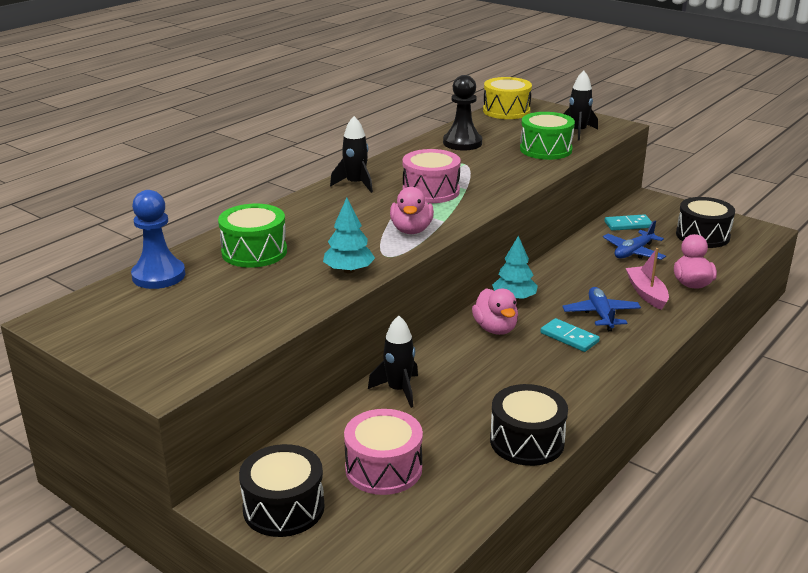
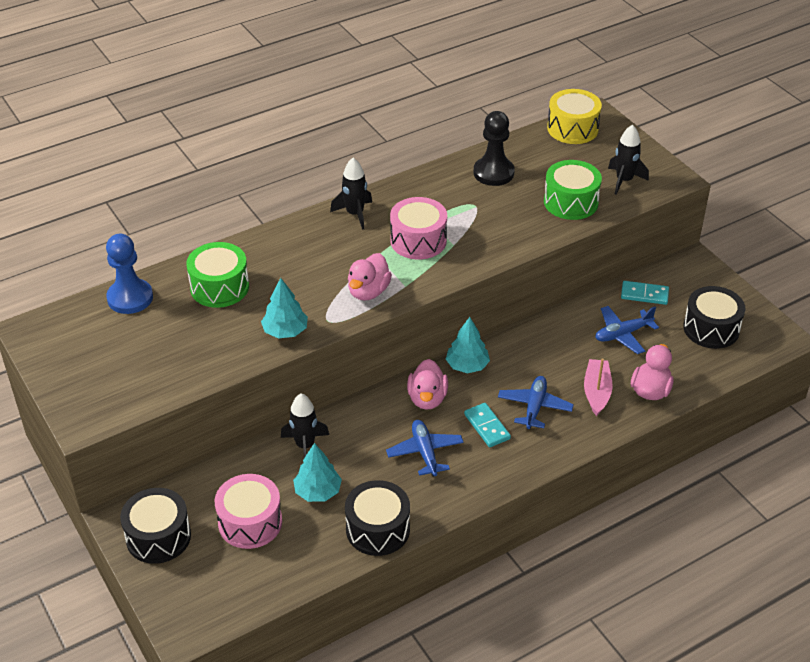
camera: 20 degrees right, 15 degrees up
none -> turquoise tree [293,443,342,502]
none -> blue plane [386,420,464,477]

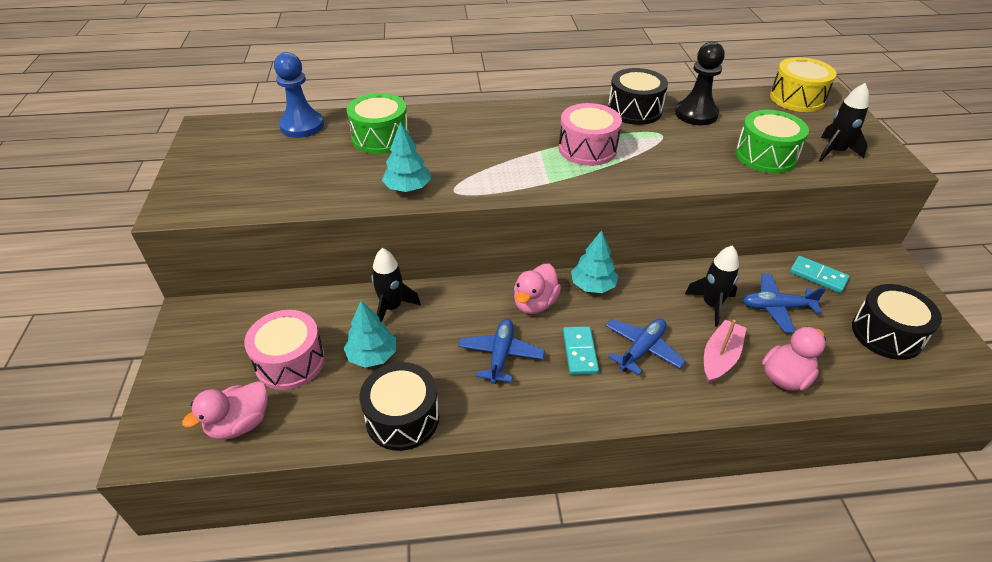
camera: 25 degrees right, 0 degrees up
black drum [120,488,191,564] -> black drum moved to [608,68,668,125]
black rocket [330,158,372,230] -> black rocket moved to [685,245,739,327]
pink duck [348,253,392,301] -> pink duck moved to [182,381,268,440]

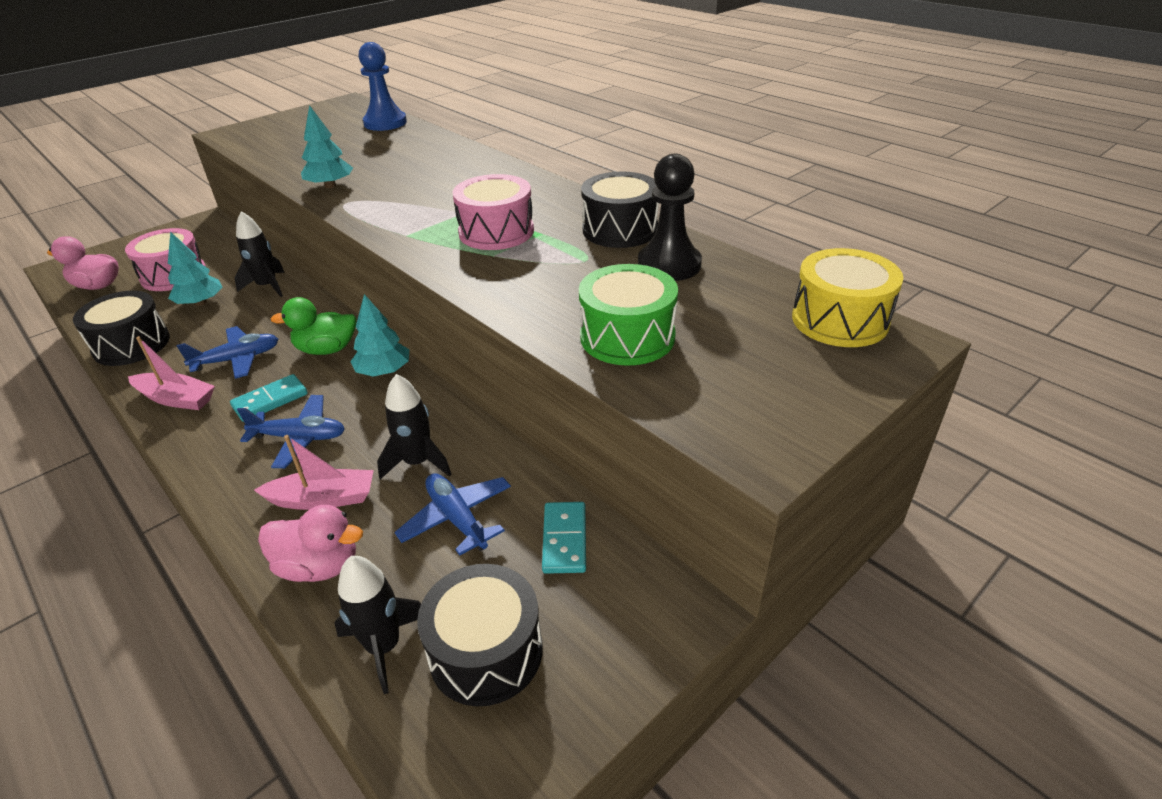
camera: 55 degrees right, 5 degrees down
green drum [347,93,409,154] -> none
pink duck [514,264,561,314] -> green duck [271,297,356,355]
black rocket [819,83,869,162] -> black rocket moved to [334,556,421,694]
none -> pink boat [128,336,215,410]

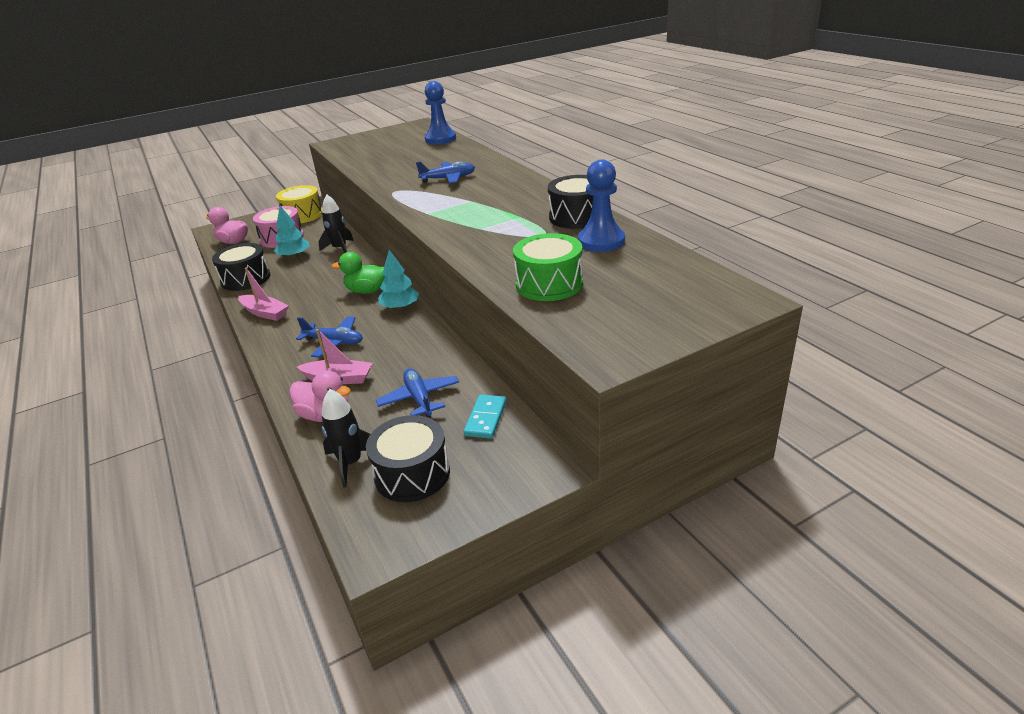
camera: 15 degrees right, 5 degrees down
blue plane [177,326,278,379] -> blue plane moved to [416,161,475,184]
turquoise domino [230,374,308,422] -> none
turquoise tree [301,105,353,188] -> none
black rocket [377,374,451,479] -> none
pink drum [452,174,534,250] -> none
black pawn [638,154,702,281] -> blue pawn [578,159,625,252]
yellow drum [792,248,903,347] -> yellow drum moved to [276,185,322,223]

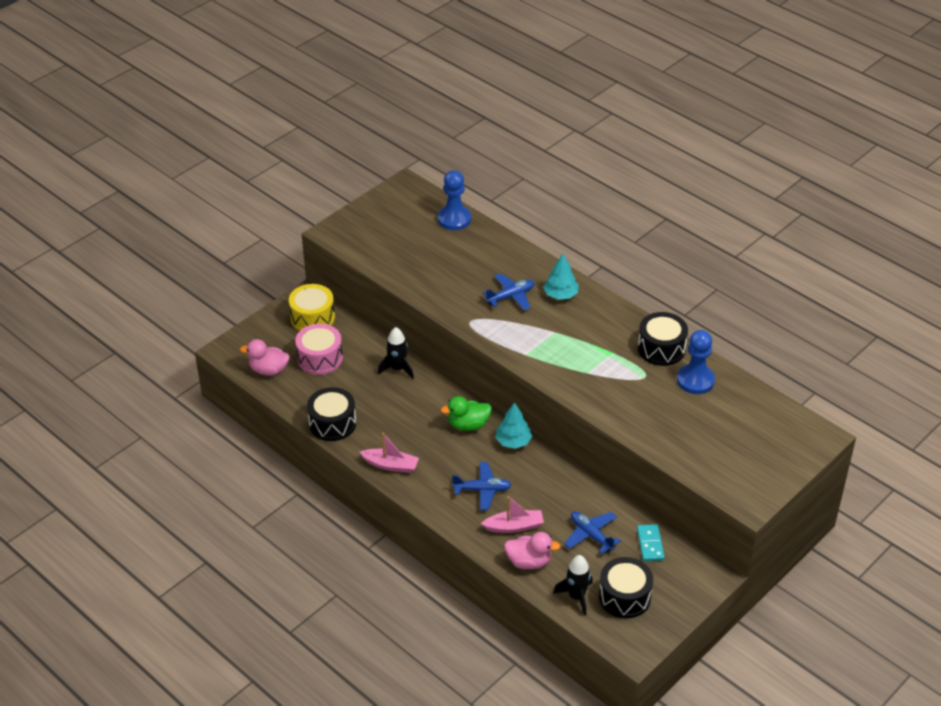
camera: 20 degrees left, 10 degrees up
turquoise tree [274,206,310,258] -> turquoise tree moved to [543,254,578,300]
green drum [513,233,583,301] -> none

